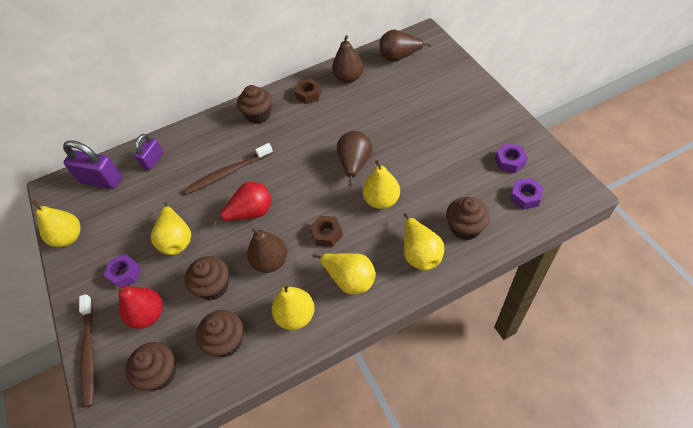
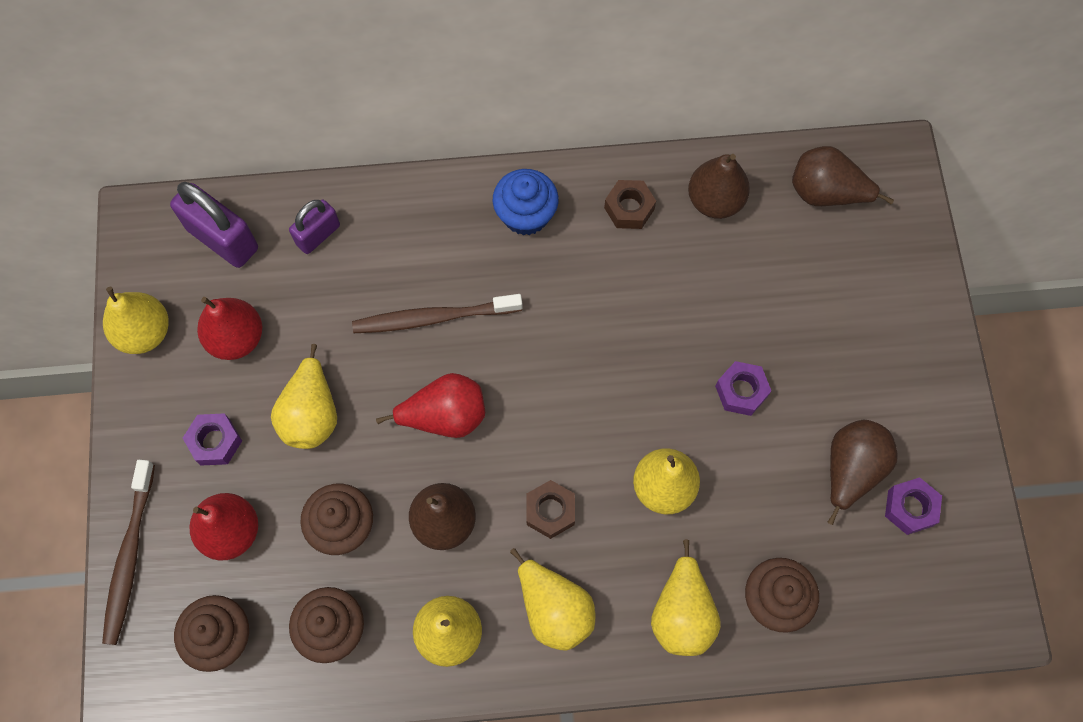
camera: 15 degrees right, 15 degrees up
brown cupcake [237,85,272,124] -> blue cupcake [492,169,559,236]
brown pear [337,131,372,186] -> brown pear moved to [827,420,898,525]
purple nut [510,178,544,210] -> purple nut moved to [715,361,771,416]
none -> red pear [197,297,262,360]

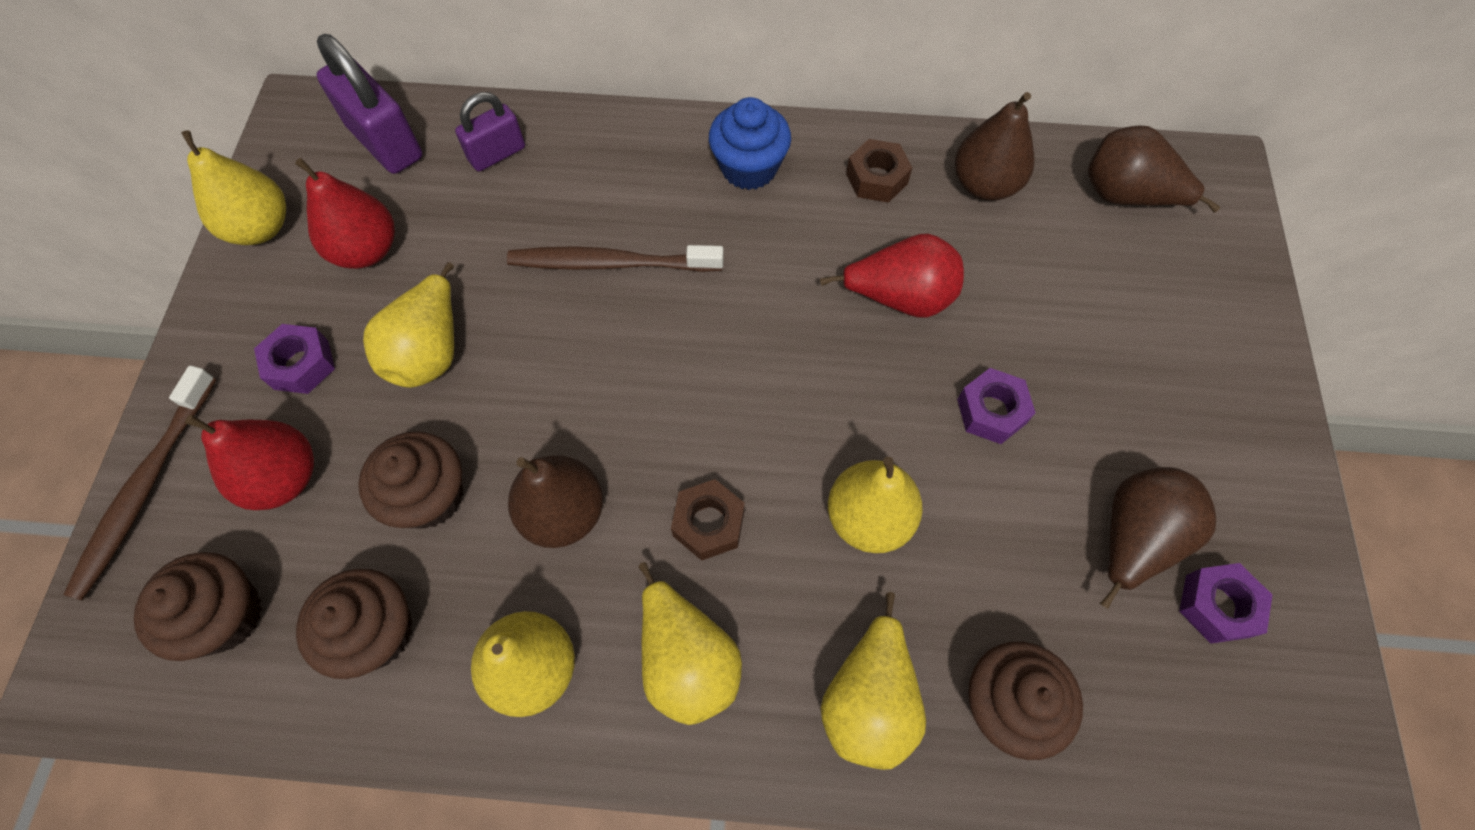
camera: 10 degrees right, 5 degrees down
red pear [376,373,485,438] -> red pear moved to [820,233,964,318]

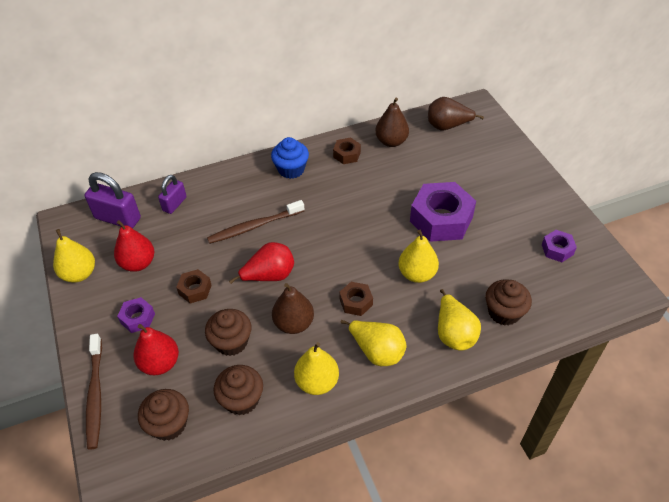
camera: 25 degrees left, 15 degrees down
yellow pear [363,262,454,388] -> brown nut [176,269,212,303]
red pear [820,233,964,318] -> red pear moved to [229,242,294,284]
purple nut [957,368,1036,444] -> purple nut [410,182,476,242], size x2.05
brown pear [1100,467,1216,609] -> none

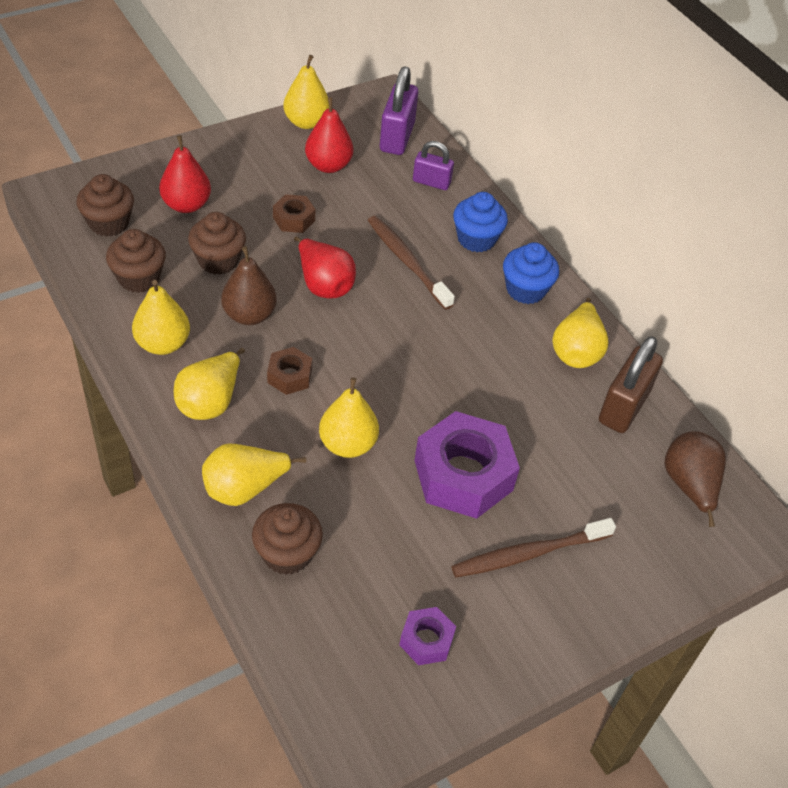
camera: 75 degrees right, 0 degrees up
brown toothbrush [86,334,102,449] -> brown toothbrush moved to [451,518,616,577]
purple nut [117,297,155,333] -> none
brown nut [333,138,361,164] -> yellow pear [552,298,608,368]
brown pear [375,98,409,147] -> brown padlock [599,336,663,433]
none -> blue cupcake [453,192,508,252]

